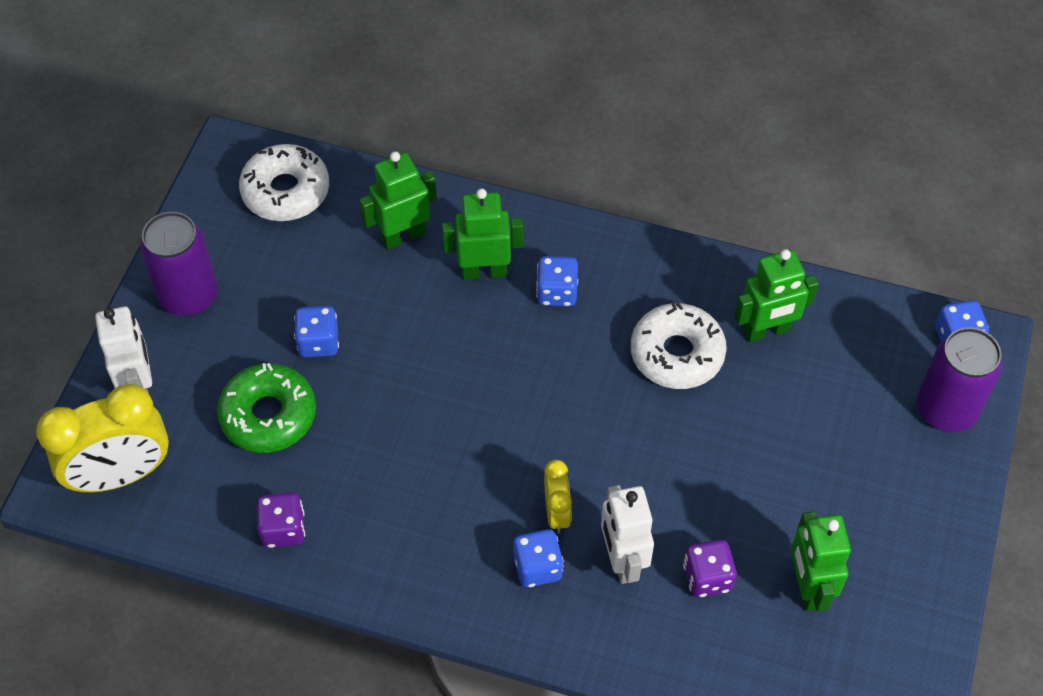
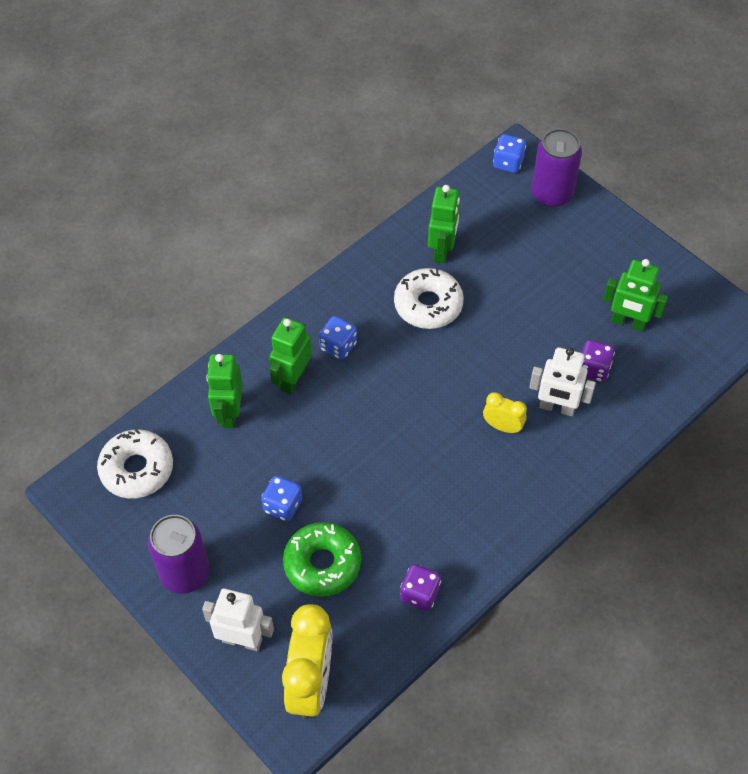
camera: 60 degrees left, 0 degrees up
blue dice [513,529,564,587] -> none

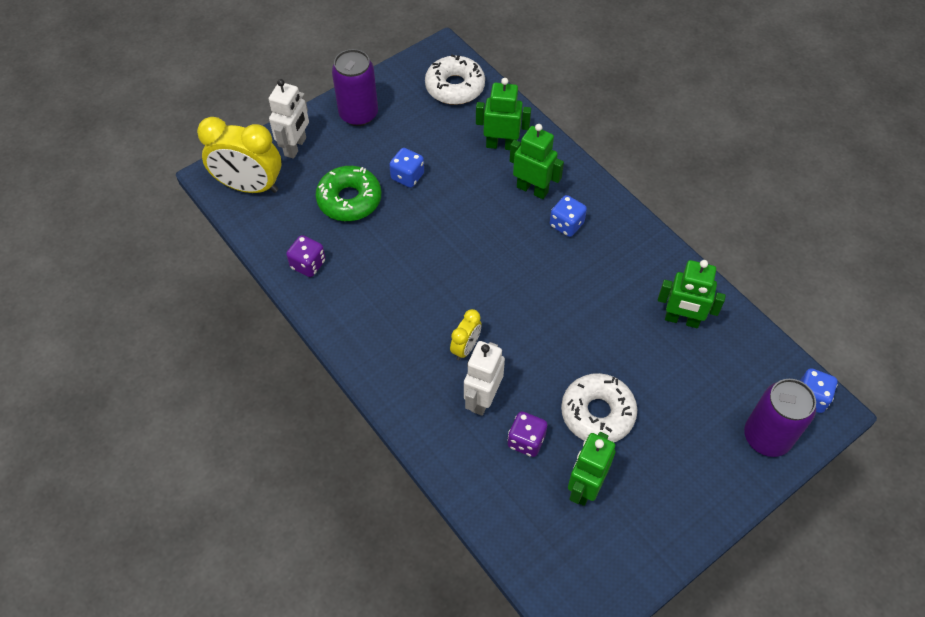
camera: 95 degrees right, 0 degrees up
white donut [394,268,464,329] -> white donut moved to [561,373,637,442]

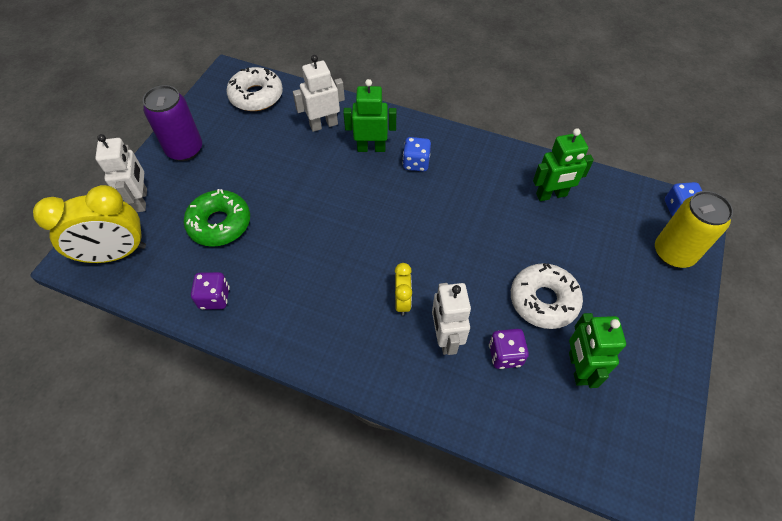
camera: 30 degrees left, 0 degrees up
blue dice [389,148,424,188] -> none
green robot [476,78,531,150] -> white robot [293,55,345,132]
purple can [744,379,816,457] -> yellow can [655,191,733,268]

